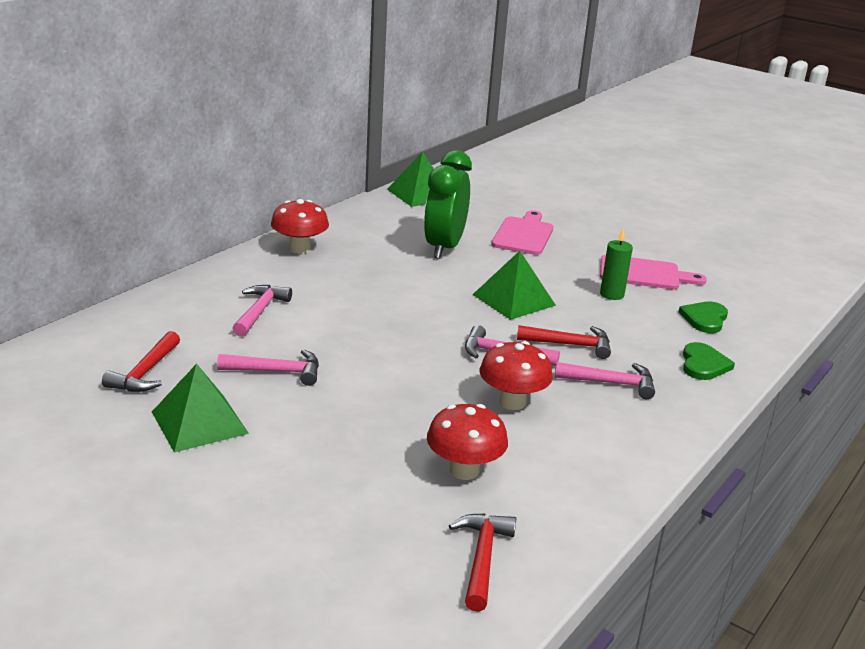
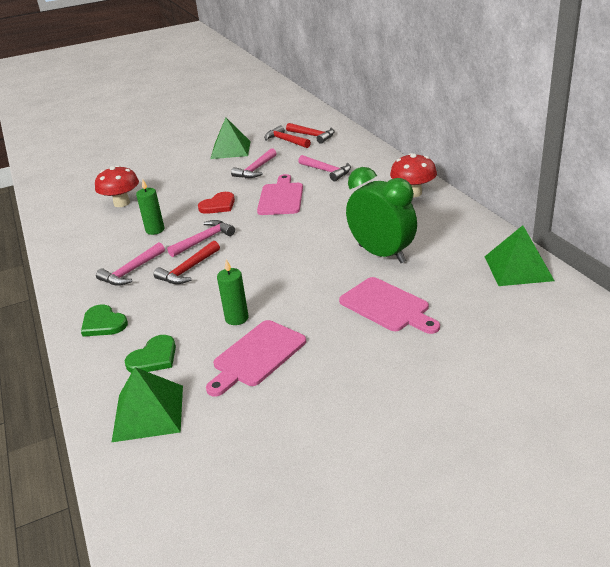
camera: 125 degrees right, 5 degrees up
red hammer [449,513,516,612] -> red hammer moved to [286,123,335,144]
green pyramid [472,251,556,320] -> green pyramid moved to [112,367,183,442]
red mushroom [480,341,553,410] -> green candle [136,179,164,235]
green heart [679,301,728,333] -> green heart turned 75 degrees clockwise [125,335,176,373]
none -> red heart [198,192,235,214]
none -> pink cutting board [257,174,303,215]

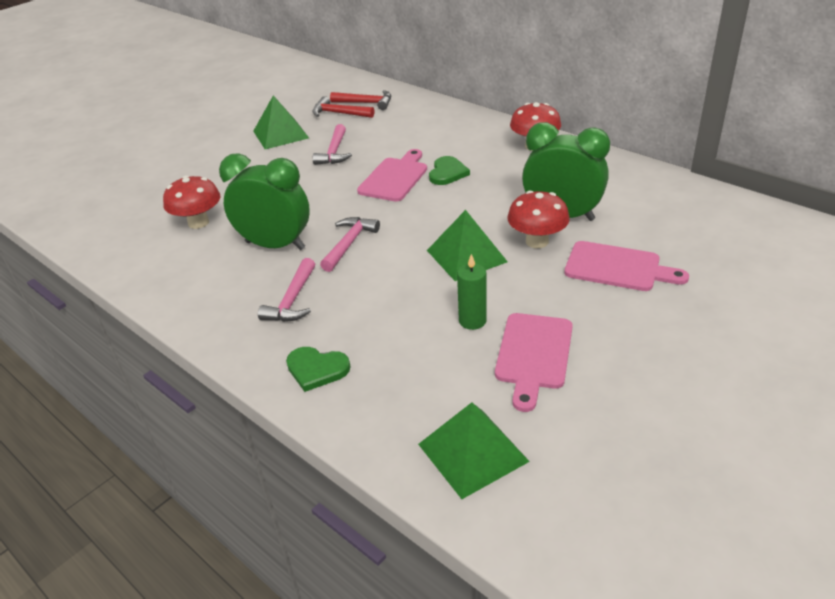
camera: 25 degrees left, 5 degrees up
green heart [125,335,176,373] -> green heart moved to [429,156,470,185]
green candle [136,179,164,235] -> green clock [219,153,310,250]
red hammer [154,240,220,284] -> none
red heart [198,192,235,214] -> none
pink cutting board [257,174,303,215] -> pink cutting board turned 45 degrees clockwise [357,149,427,201]
pink hammer [298,155,351,181] -> none
green pyramid [485,225,555,286] -> green pyramid moved to [427,210,508,281]
none -> red mushroom [507,190,570,248]

